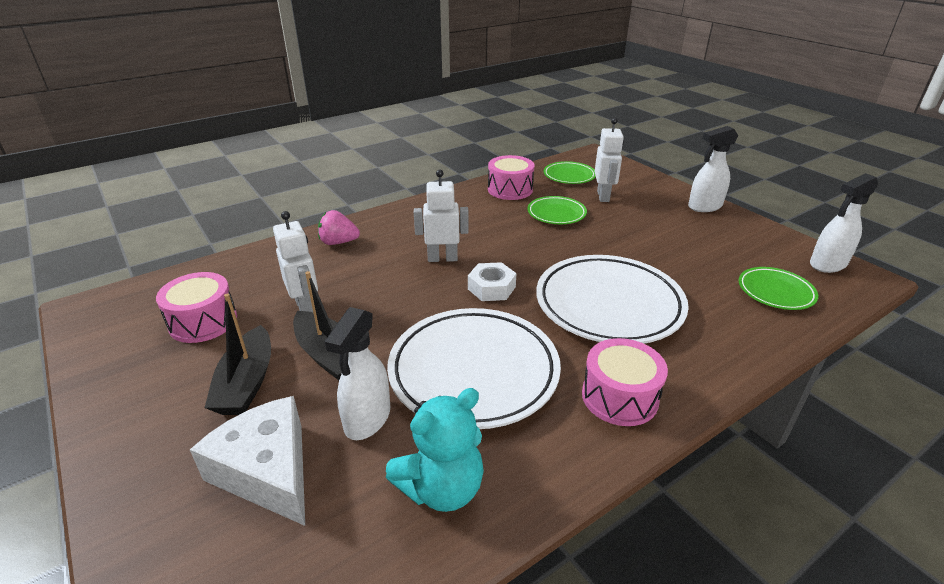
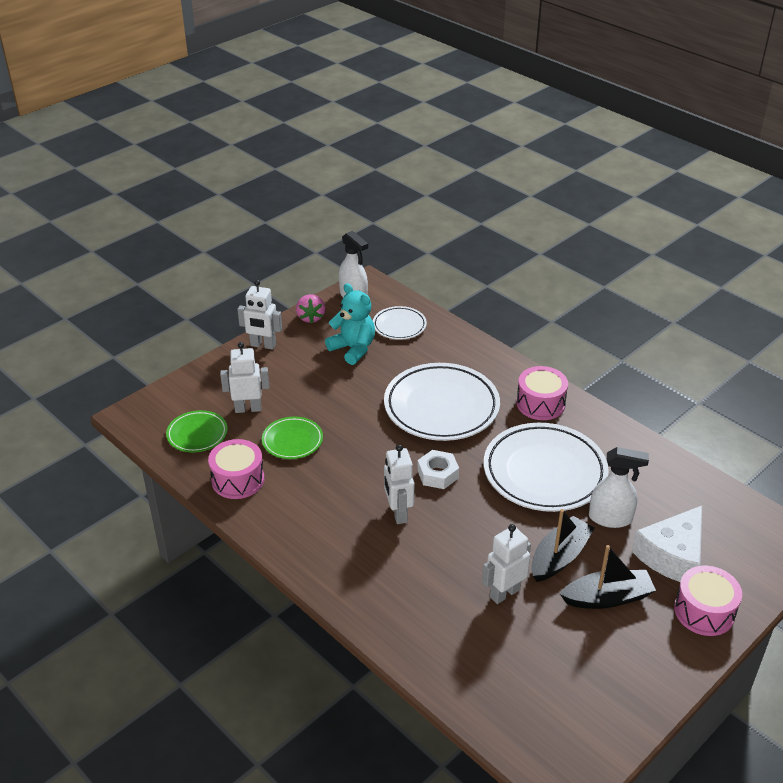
camera: 100 degrees left, 5 degrees up
pink drum [156,272,237,343] -> pink drum moved to [674,566,742,636]
pink strawberry [318,210,360,245] -> pink strawberry moved to [296,294,325,323]
turquoise teddy bear [386,388,484,512] -> turquoise teddy bear moved to [325,283,375,365]
white spray bottle [688,126,738,212] -> white robot [237,280,282,350]
green plate [739,267,818,310] -> white plate [373,306,427,340]

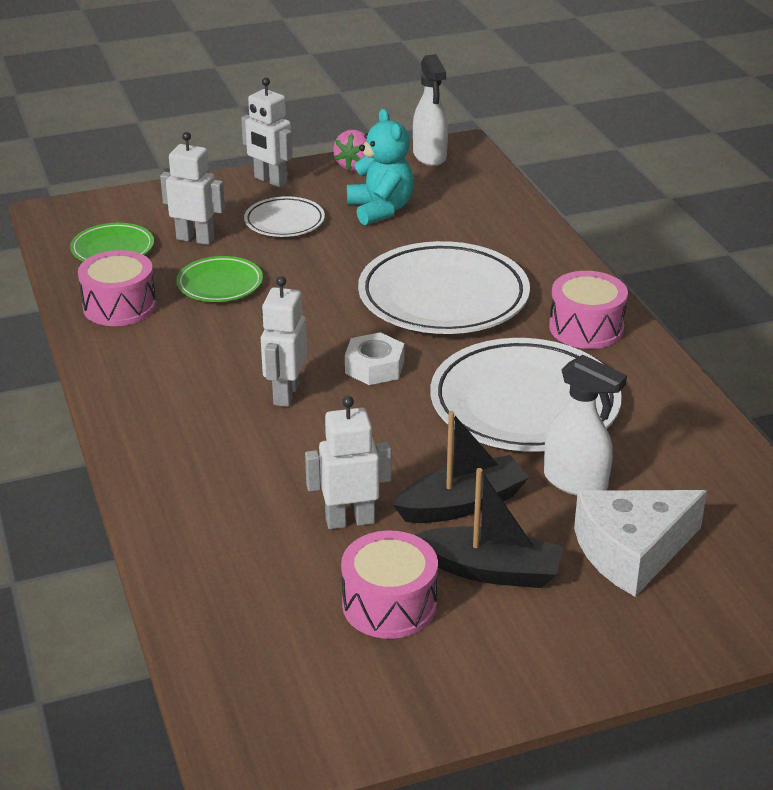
camera: 25 degrees right, 5 degrees down
white plate [373,306,427,340] -> white plate moved to [244,196,325,237]
pink drum [674,566,742,636] -> pink drum moved to [341,531,438,639]

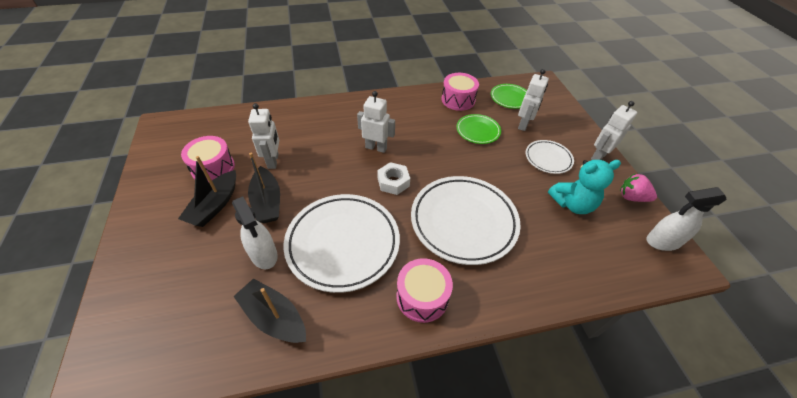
camera: 95 degrees right, 15 degrees up
white spray bottle [544,355,627,496] -> white spray bottle turned 75 degrees counterclockwise [232,196,278,269]
white cheese [574,490,707,597] -> none
none -> black boat [233,278,306,343]

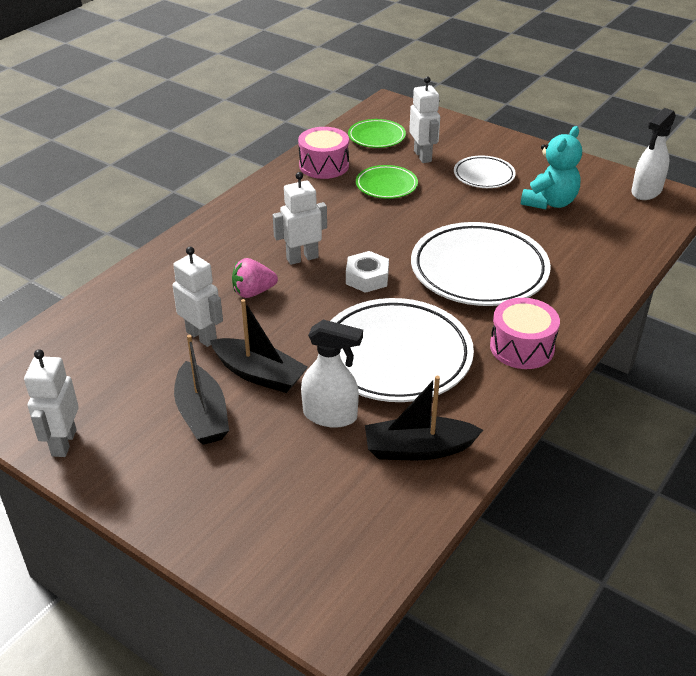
camera: 40 degrees left, 10 degrees down
pink drum [181,136,235,182] -> none
white robot [591,101,637,160] -> white robot moved to [24,349,79,457]
pink strawberry [620,174,657,202] -> pink strawberry moved to [232,258,278,298]

